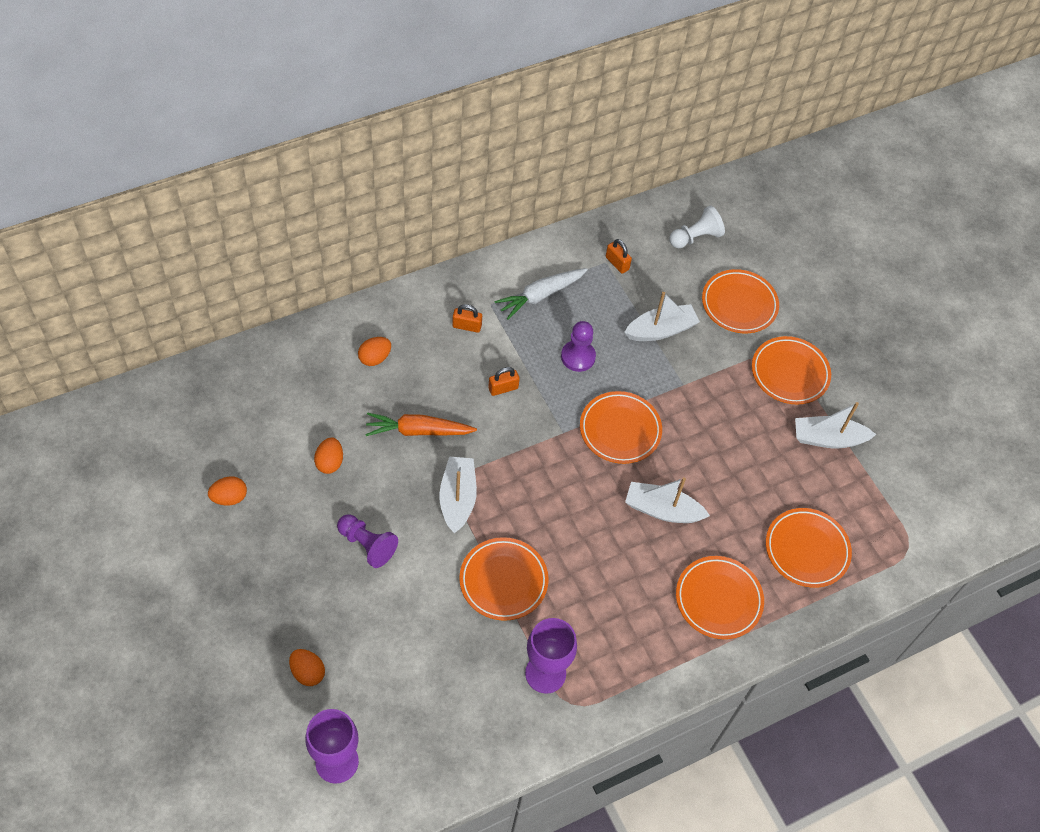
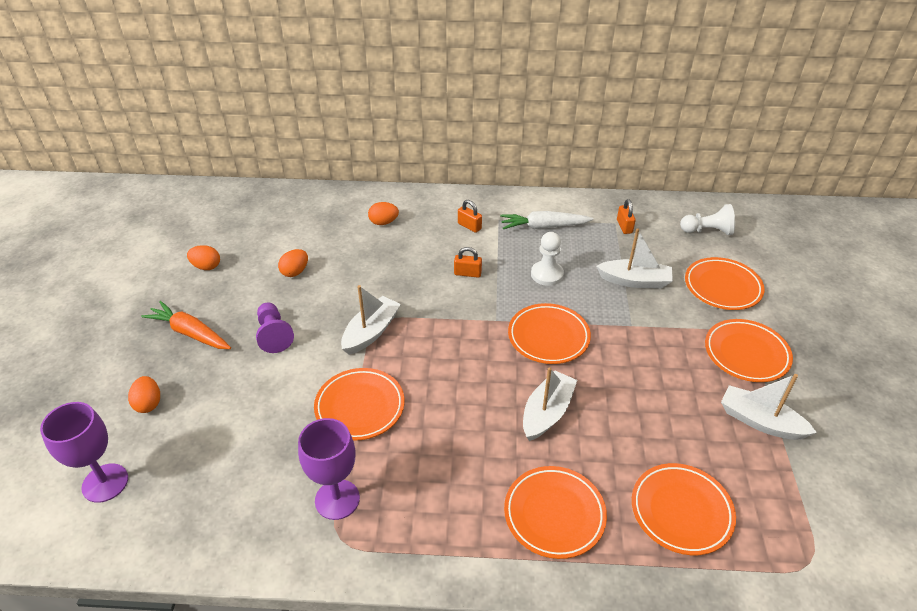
camera: 35 degrees right, 15 degrees down
orange carrot [365,412,477,436] -> orange carrot moved to [141,301,231,349]
purple pawn [561,321,596,372] -> white pawn [531,232,564,286]
white boat [625,477,710,523] -> white boat turned 75 degrees clockwise [523,367,577,441]

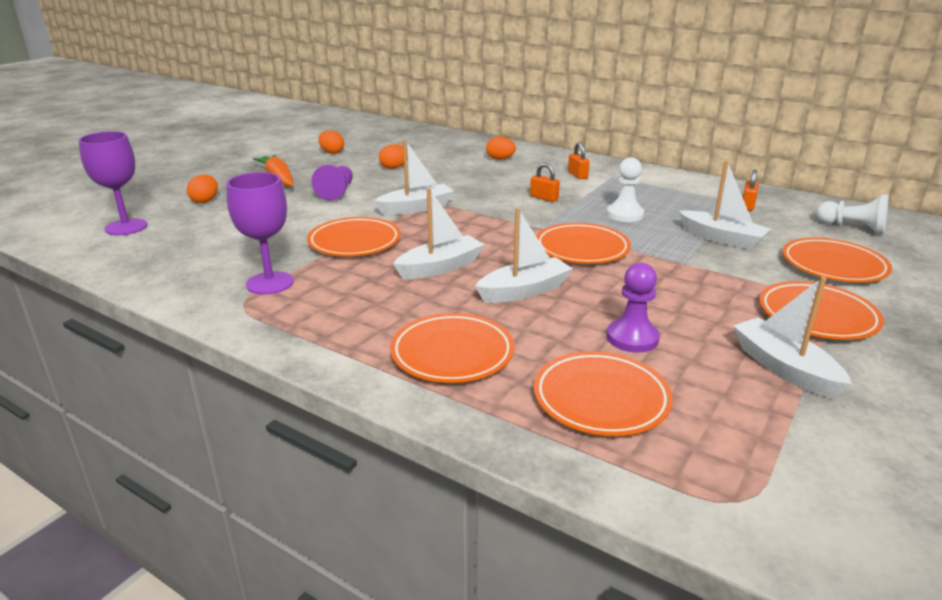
camera: 30 degrees right, 15 degrees down
white carrot [500,211,594,229] -> none
none -> white boat [393,188,485,279]
none -> purple pawn [606,263,660,353]

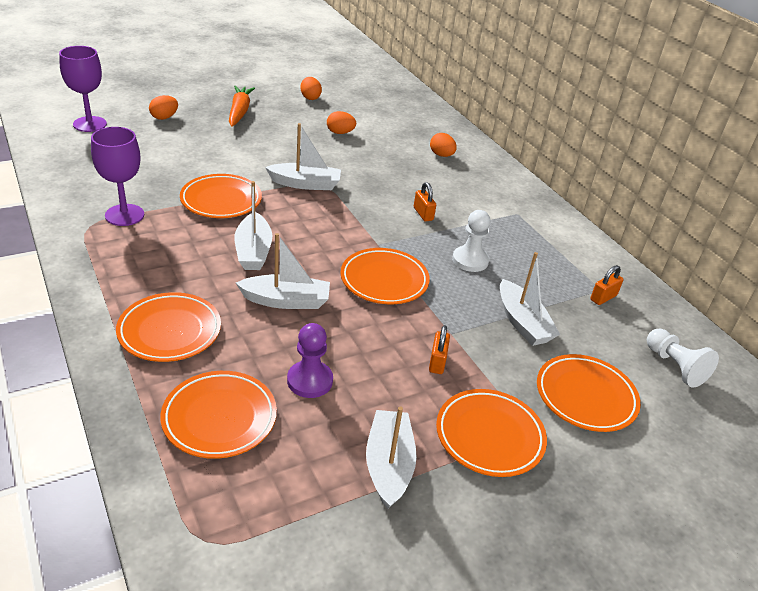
camera: 25 degrees right, 10 degrees up
purple pawn [312,165,353,200] -> none
white boat [393,188,485,279] -> white boat turned 90 degrees clockwise [234,181,272,270]
orange padlock [568,142,590,179] -> orange padlock moved to [429,325,450,374]

